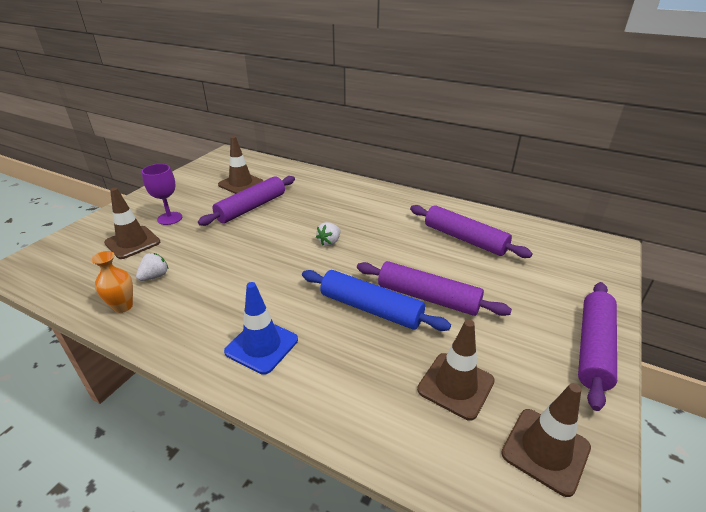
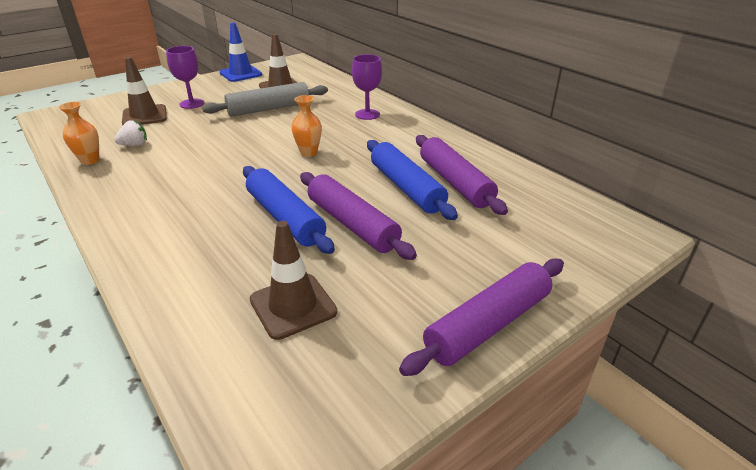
camera: 25 degrees right, 0 degrees up
purple rolling pin [198,176,295,226] -> grey rolling pin [202,82,328,117]
blue traffic cone [224,282,298,375] -> blue traffic cone moved to [219,22,262,82]
white strawberry [316,222,341,246] -> orange vase [291,95,322,157]
brown traffic cone [501,383,591,497] -> none
none -> purple goblet [352,54,382,120]
none -> blue rolling pin [367,140,458,220]

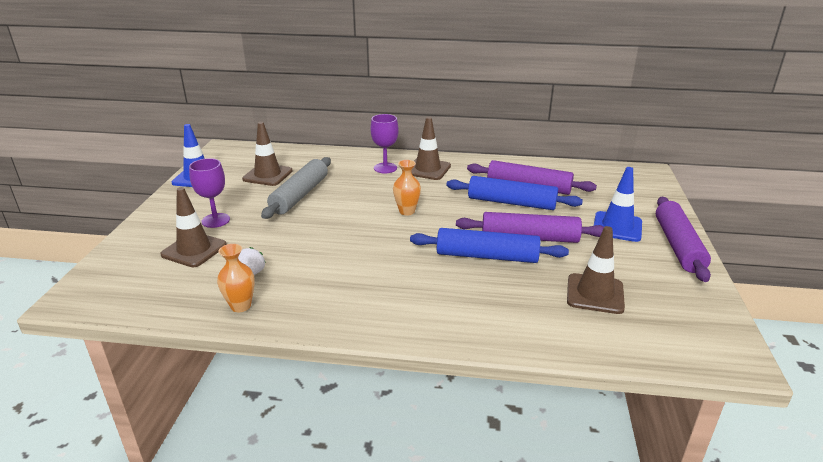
camera: 45 degrees left, 5 degrees down
none -> brown traffic cone [411,117,451,180]
none -> blue traffic cone [594,167,642,242]

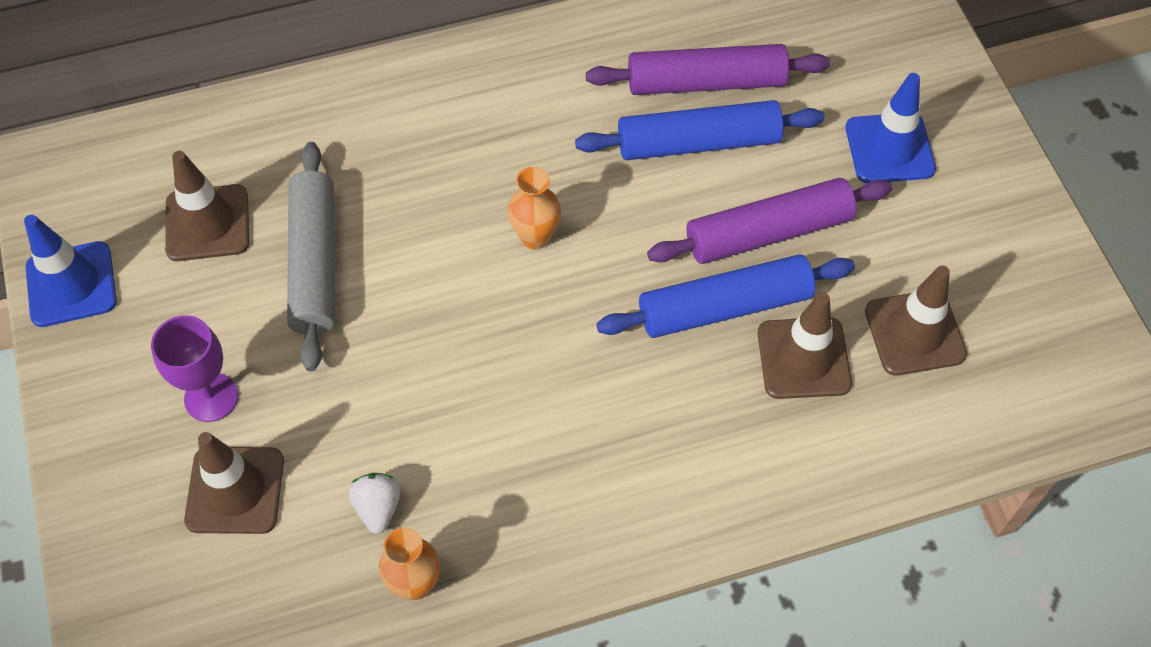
camera: 25 degrees left, 30 degrees up
purple goblet [370,114,399,173] -> none
brown traffic cone [411,117,451,180] -> brown traffic cone moved to [758,292,852,399]
purple rolling pin [656,197,711,282] -> none

